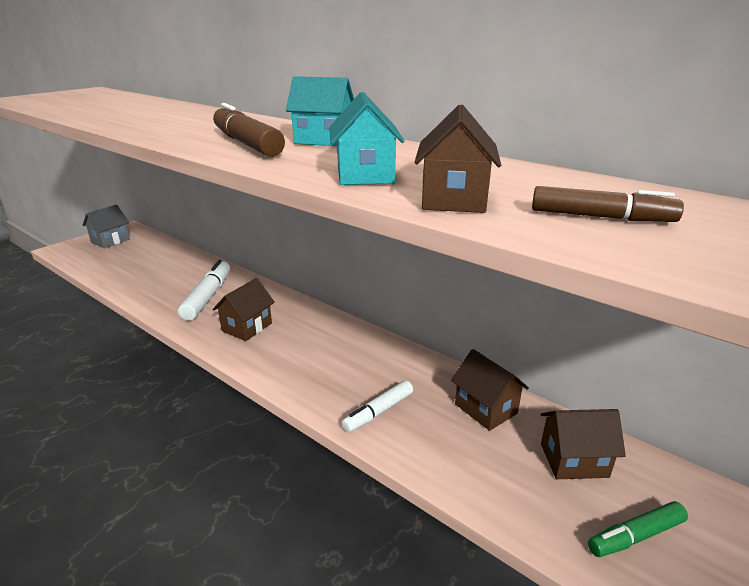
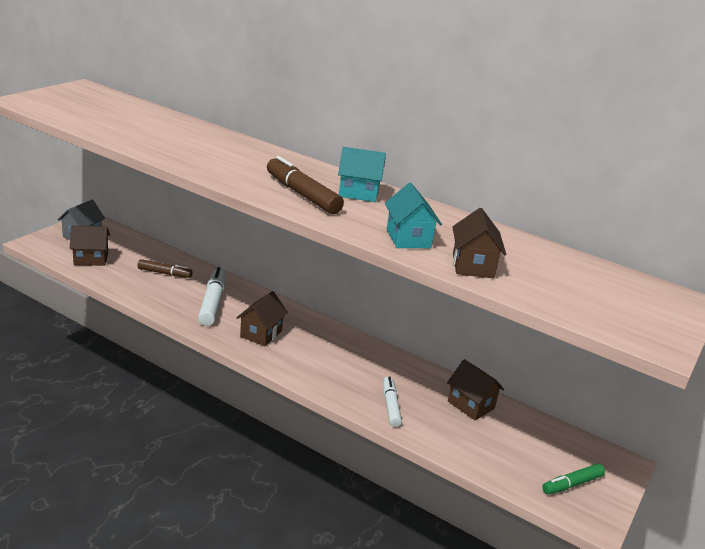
camera: 10 degrees left, 0 degrees up
white marker [342,380,413,432] -> white marker turned 135 degrees clockwise [383,377,402,427]
brown marker [532,186,684,222] -> brown marker moved to [138,259,192,278]
brown house [541,409,626,479] -> brown house moved to [70,226,110,266]

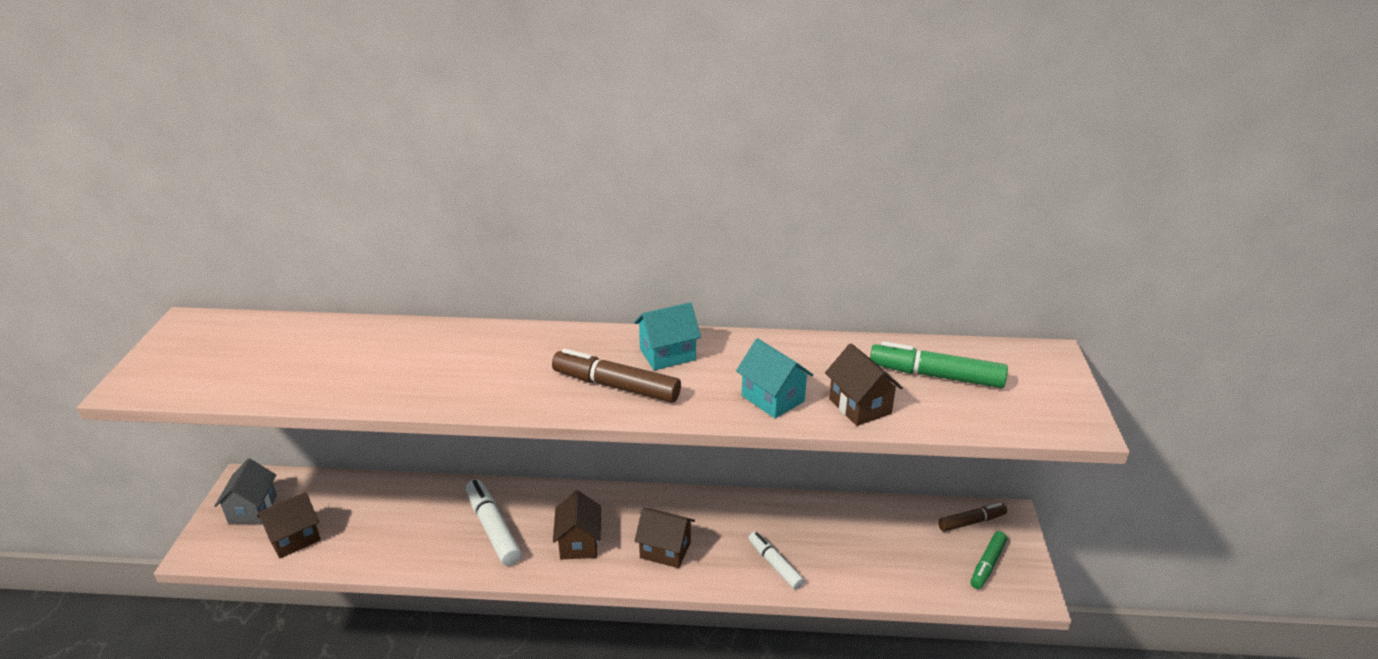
camera: 25 degrees left, 5 degrees up
brown marker [138,259,192,278] -> brown marker moved to [938,503,1007,532]
brown house [447,359,504,420] -> brown house moved to [635,508,695,568]
none -> green marker [870,341,1008,388]

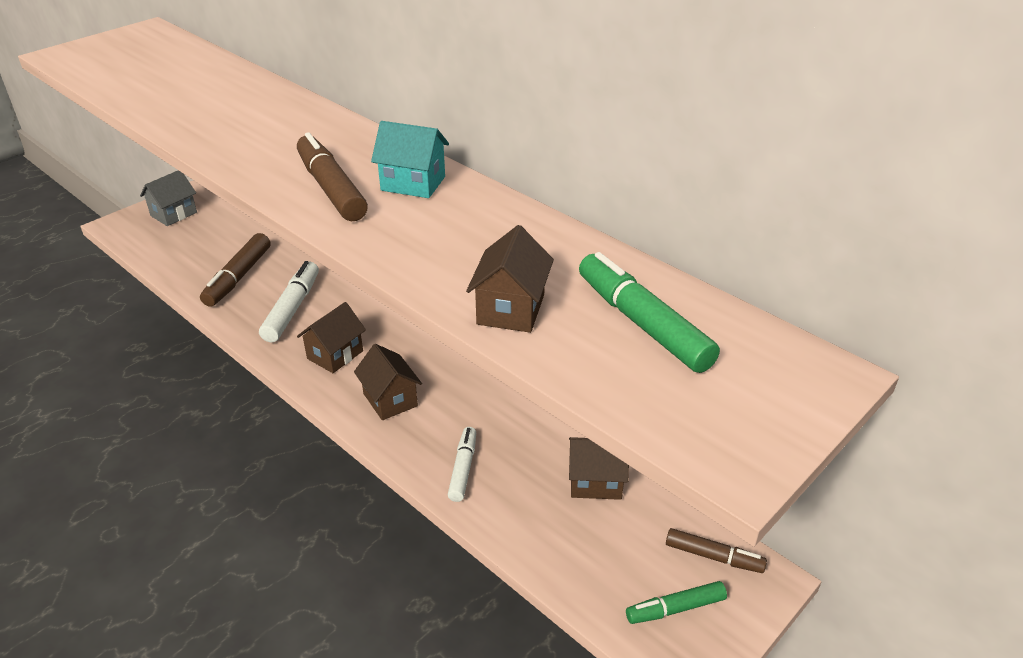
camera: 40 degrees right, 5 degrees up
brown house [257,492,321,559] -> brown house moved to [569,437,629,500]
turquoise house [736,338,813,418] -> none
none -> brown marker [200,233,270,307]

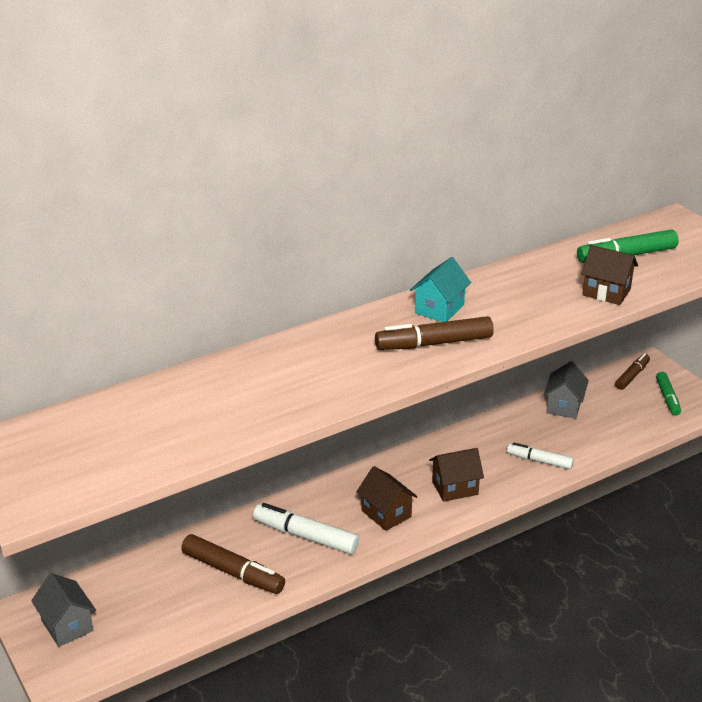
camera: 75 degrees left, 5 degrees down
brown house [569,437,629,500] -> grey house [544,361,589,419]

